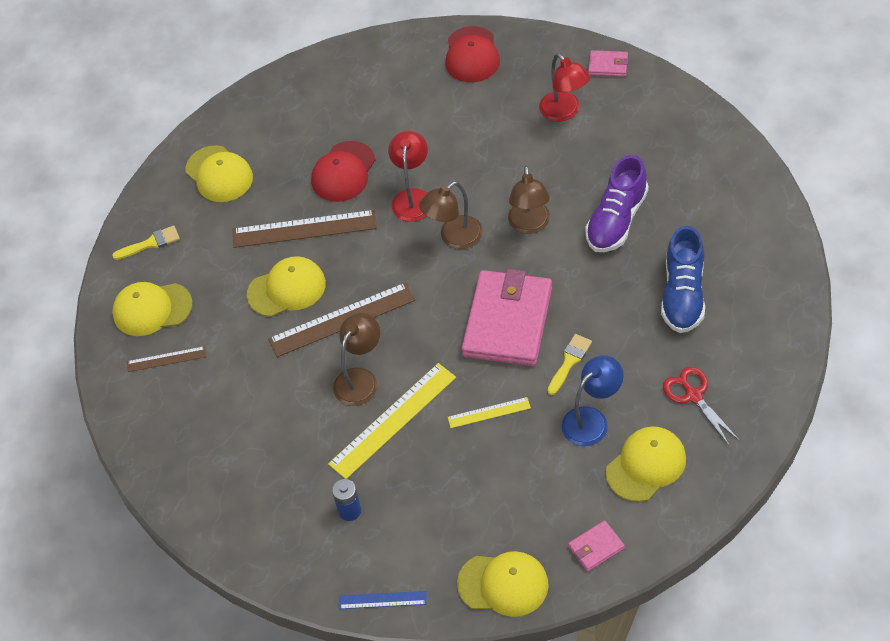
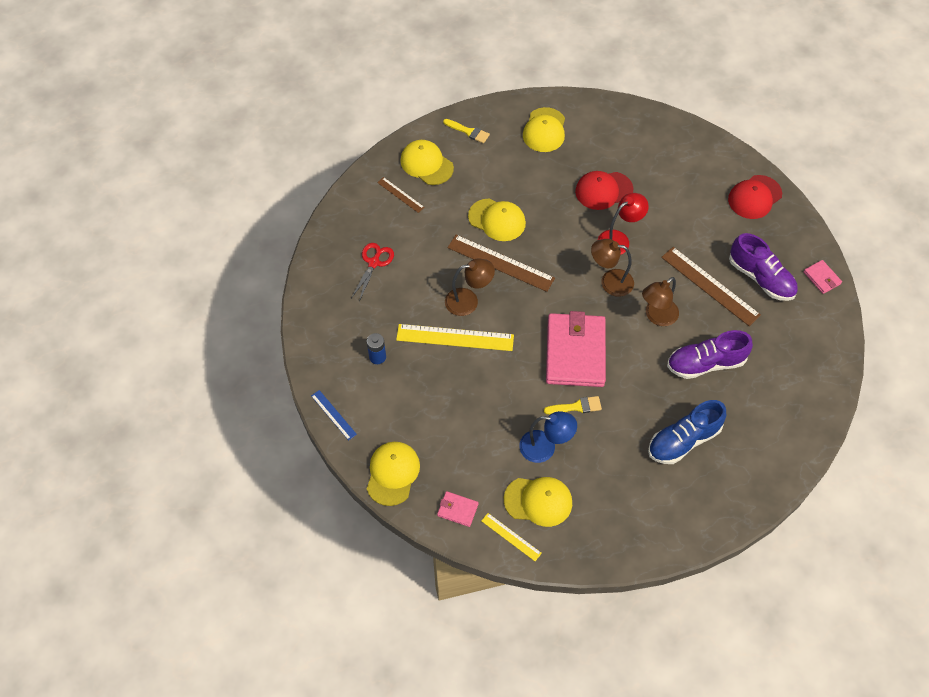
camera: 45 degrees right, 5 degrees up
brown ruler [233,210,377,248] -> brown ruler moved to [661,247,761,326]
yellow ruler [448,397,531,428] -> yellow ruler moved to [482,513,542,561]
yellow cap [457,551,549,617] -> yellow cap turned 135 degrees counterclockwise [367,442,420,506]
pink wallet [462,269,552,366] -> pink wallet turned 60 degrees counterclockwise [546,311,606,387]
red lamp [539,53,590,122] -> purple shoe [729,233,798,301]
red scissors [663,367,740,446] -> red scissors moved to [351,243,394,301]

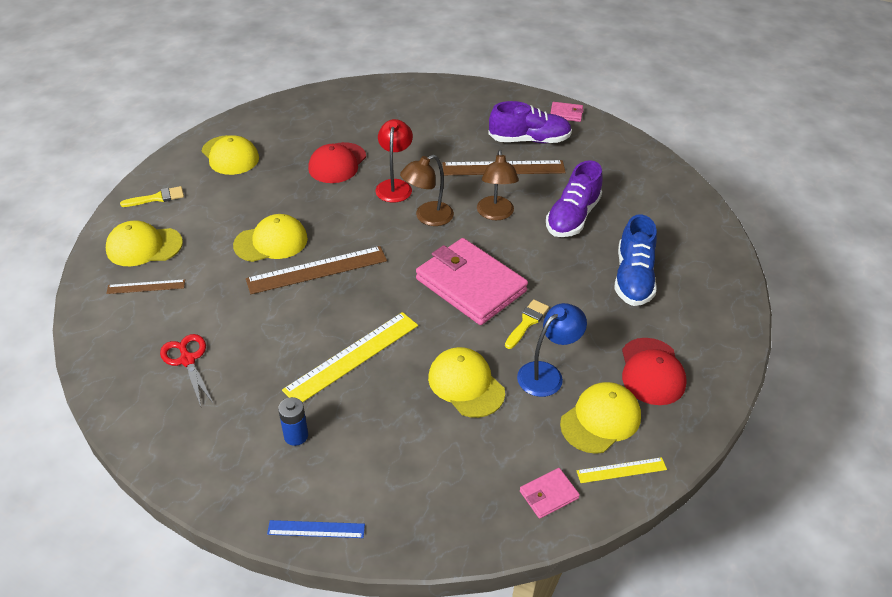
camera: 50 degrees left, 15 degrees down
yellow cap [367,442,420,506] -> yellow cap moved to [428,347,505,418]
brown lamp [445,258,495,316] -> none
red cap [728,175,782,219] -> red cap moved to [622,338,687,405]

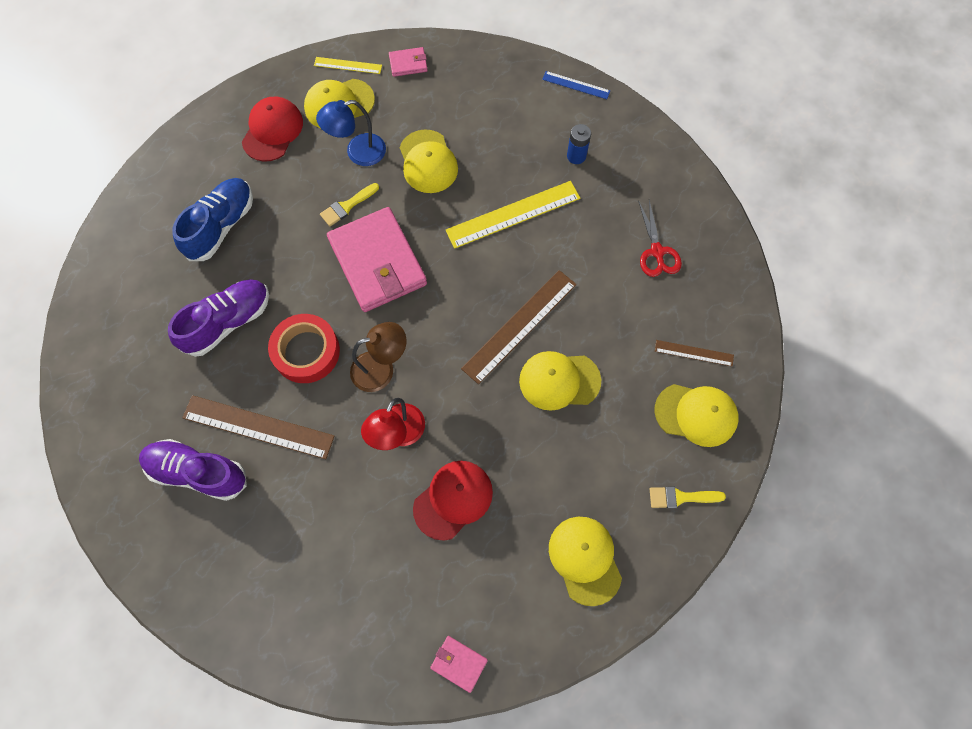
camera: 160 degrees left, 25 degrees up
brown ruler [246,246,387,294] -> brown ruler turned 45 degrees counterclockwise [461,270,576,384]
brown lamp [477,150,519,220] -> red tape [268,314,340,383]
pink wallet [550,102,584,122] -> pink wallet moved to [430,636,488,693]

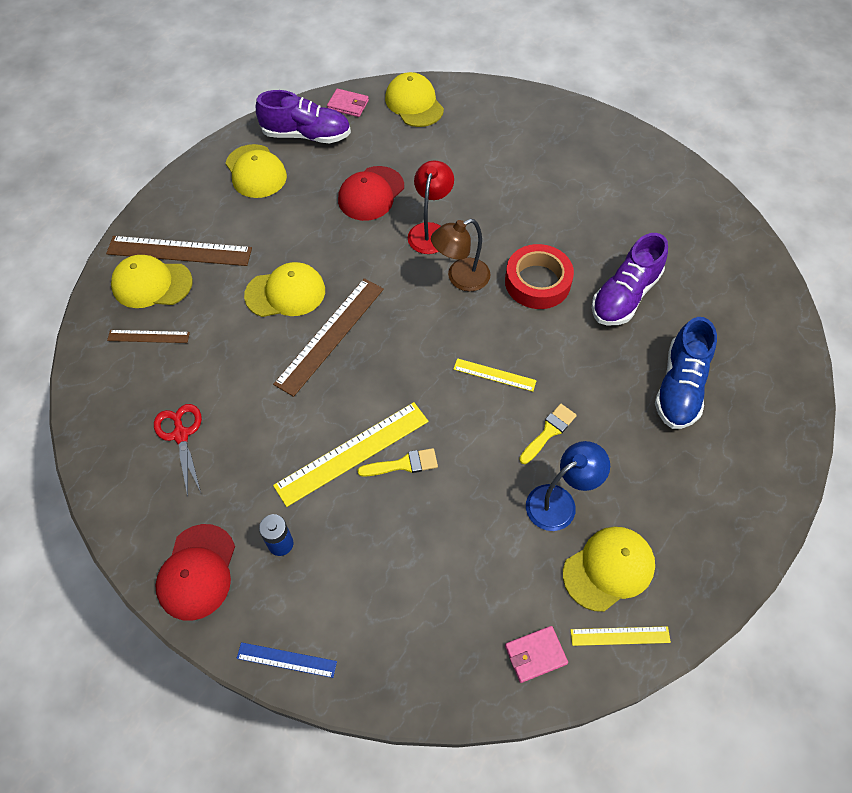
camera: 170 degrees right, 10 degrees down
purple shoe [139,439,247,501] -> purple shoe moved to [256,90,351,143]
brown ruler [182,395,335,459] -> brown ruler moved to [106,236,252,266]
red cap [242,97,303,162] -> red cap moved to [155,524,235,621]
pink wallet [327,207,427,312] -> yellow ruler [453,358,537,392]
yellow cap [400,129,458,193] -> yellow cap moved to [385,72,444,127]
yellow brush [650,487,726,508] -> yellow brush moved to [357,448,438,477]

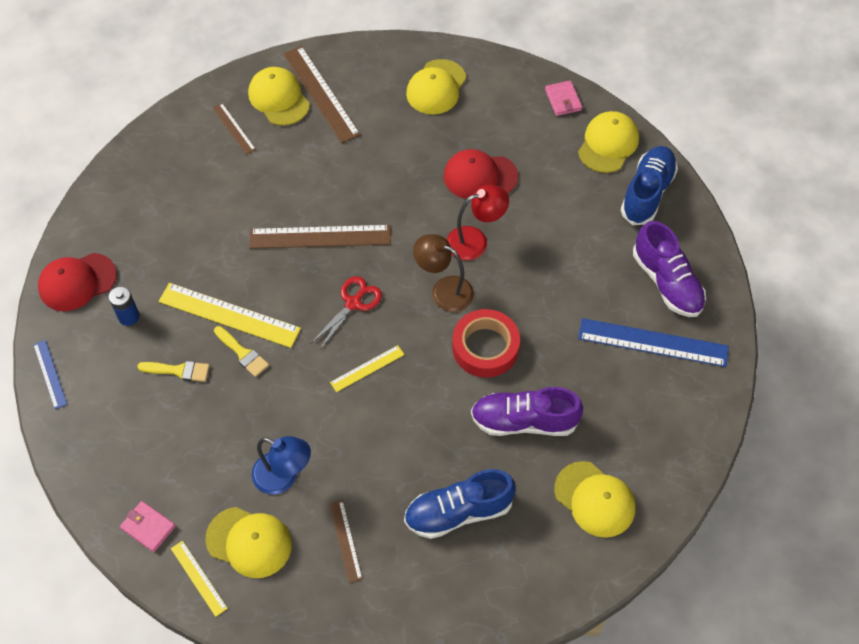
camera: 55 degrees right, 0 degrees up
red scissors [154,404,202,497] -> red scissors moved to [311,276,382,350]
yellow cap [244,262,325,317] -> yellow cap moved to [554,461,635,538]
purple shoe [256,90,351,143] -> purple shoe moved to [633,221,706,317]
yellow ruler [453,358,537,392] -> yellow ruler turned 75 degrees clockwise [330,345,404,392]
yellow brush [519,404,577,464] -> yellow brush moved to [137,361,210,382]
none -> brown ruler [330,500,363,583]
none -> blue ruler [578,318,729,367]
none -> blue shoe [621,146,678,225]

